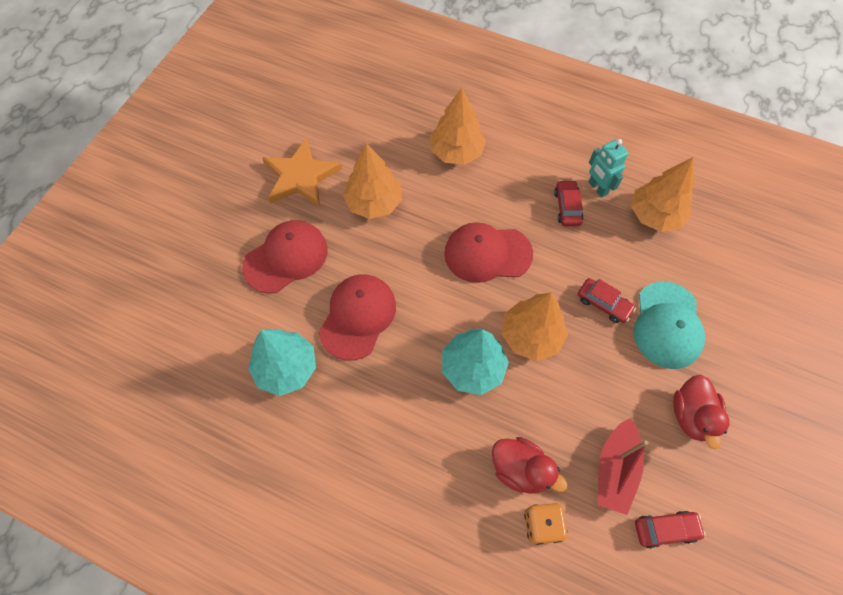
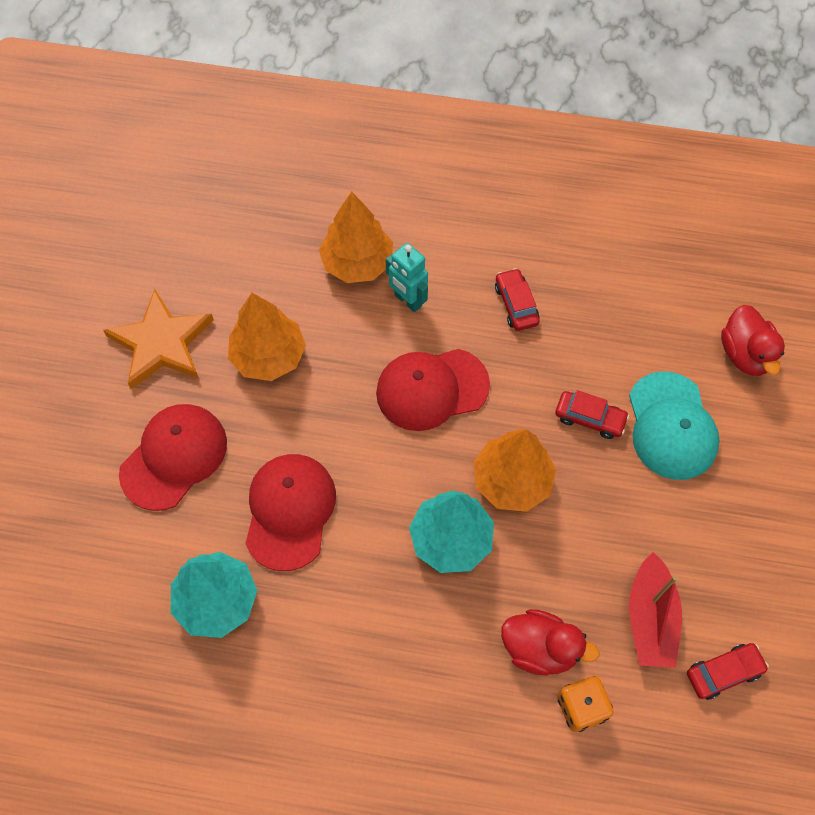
camera: 15 degrees left, 0 degrees up
turquoise robot [589,139,628,198] -> turquoise robot moved to [385,243,428,312]
orange tree [631,157,695,232] -> none
red duck [673,375,729,449] -> red duck moved to [721,305,785,376]

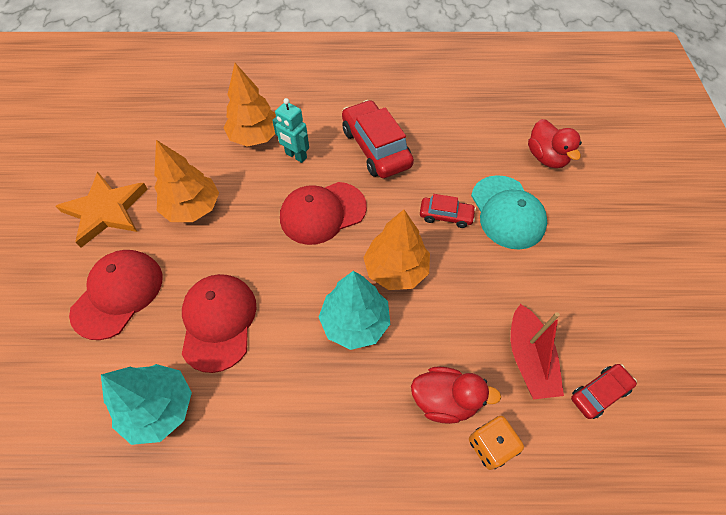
camera: 10 degrees left, 5 degrees down
red car [495,268,540,331] -> red car [342,100,414,178], size x1.89

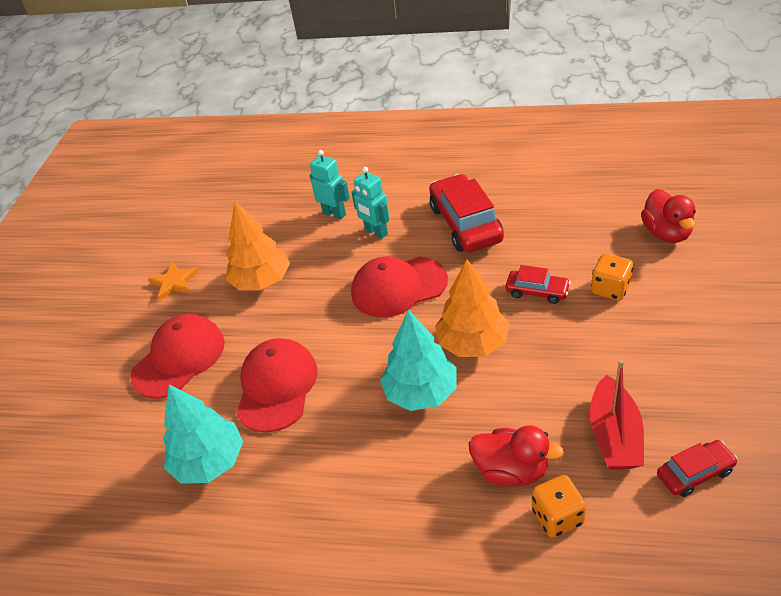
camera: 15 degrees right, 15 degrees down
orange star [56,172,148,247] -> orange star [148,262,199,301], size x0.56
orange tree [224,63,276,147] -> turquoise robot [310,150,350,219]
turquoise cap [471,175,547,249] -> orange dice [591,253,633,301]

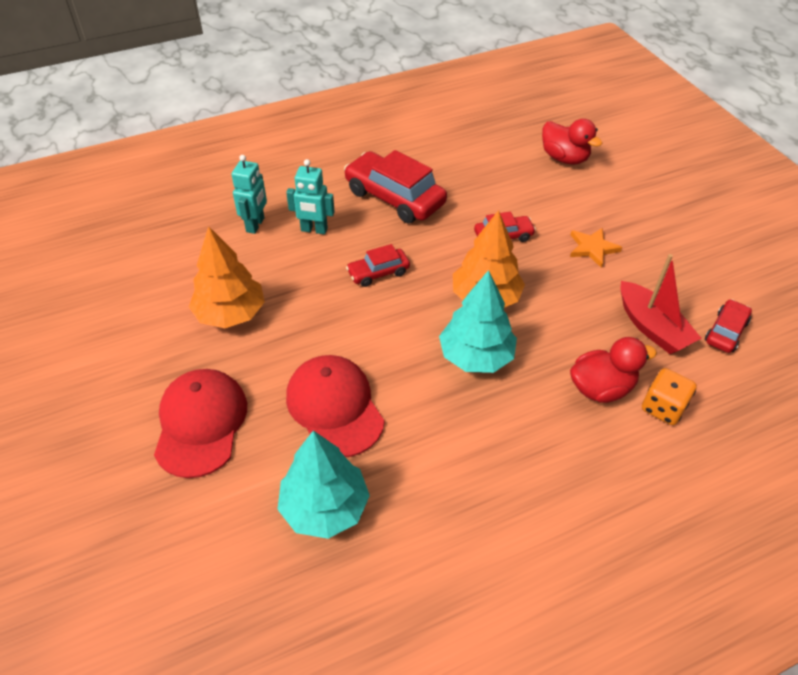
camera: 40 degrees left, 5 degrees up
orange star [148,262,199,301] -> orange star moved to [570,227,622,268]
turquoise robot [310,150,350,219] -> turquoise robot turned 105 degrees clockwise [231,155,267,234]
red cap [351,256,448,317] -> red car [346,244,410,287]
orange dice [591,253,633,301] -> none

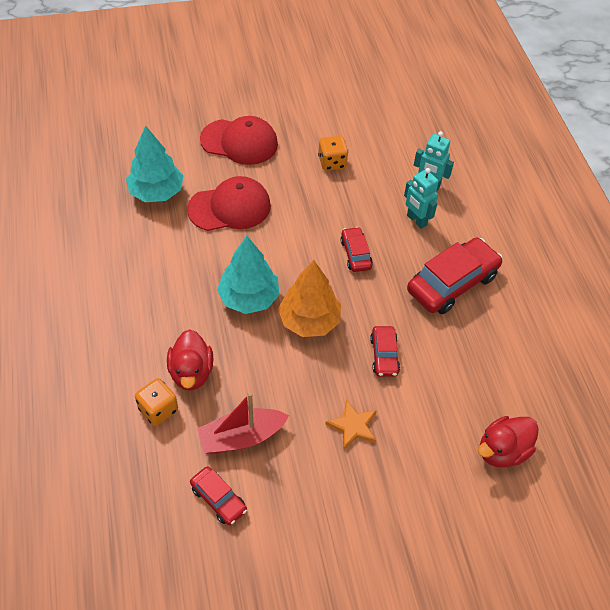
camera: 100 degrees right, 5 degrees up
orange tree [189,226,265,328] -> orange dice [318,136,348,171]
turquoise robot [286,159,335,234] -> turquoise robot turned 60 degrees counterclockwise [404,168,439,229]

